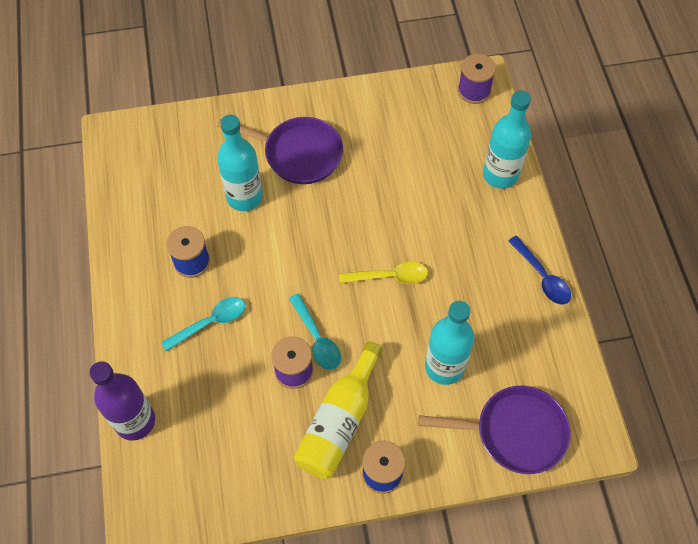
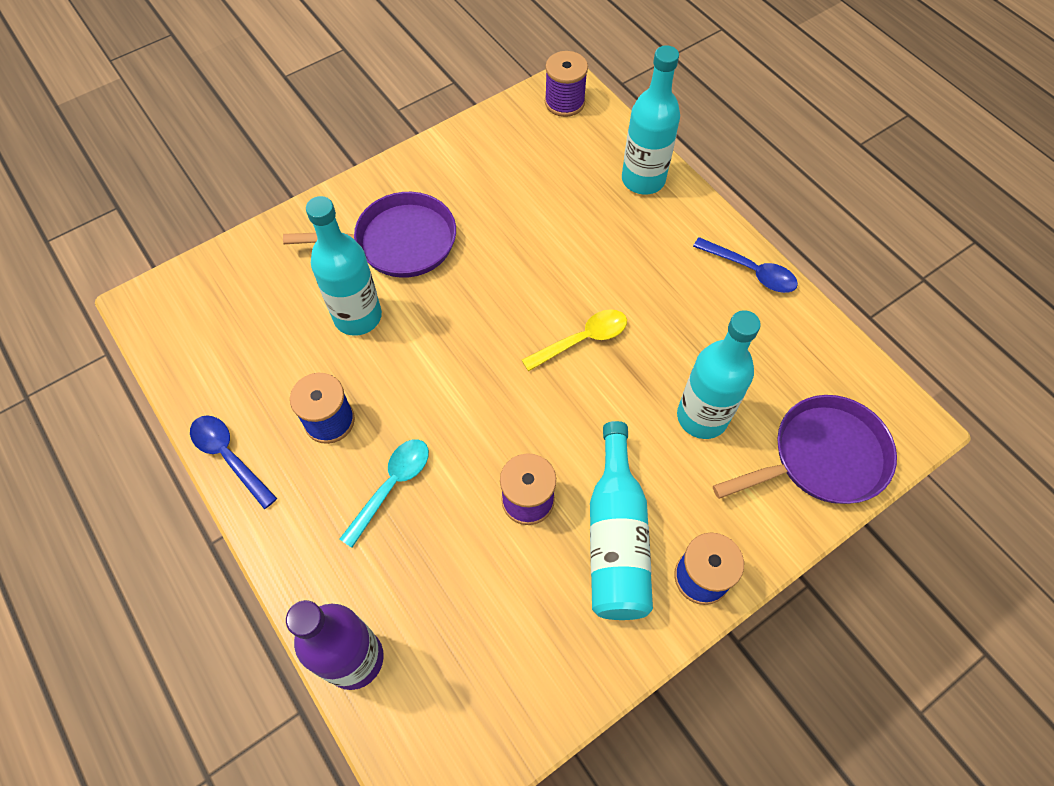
camera: 25 degrees left, 0 degrees up
turquoise spoon [289,294,341,370] -> none
yellow bottle [294,341,383,479] -> turquoise bottle [590,421,653,620]
none -> blue spoon [190,415,277,509]

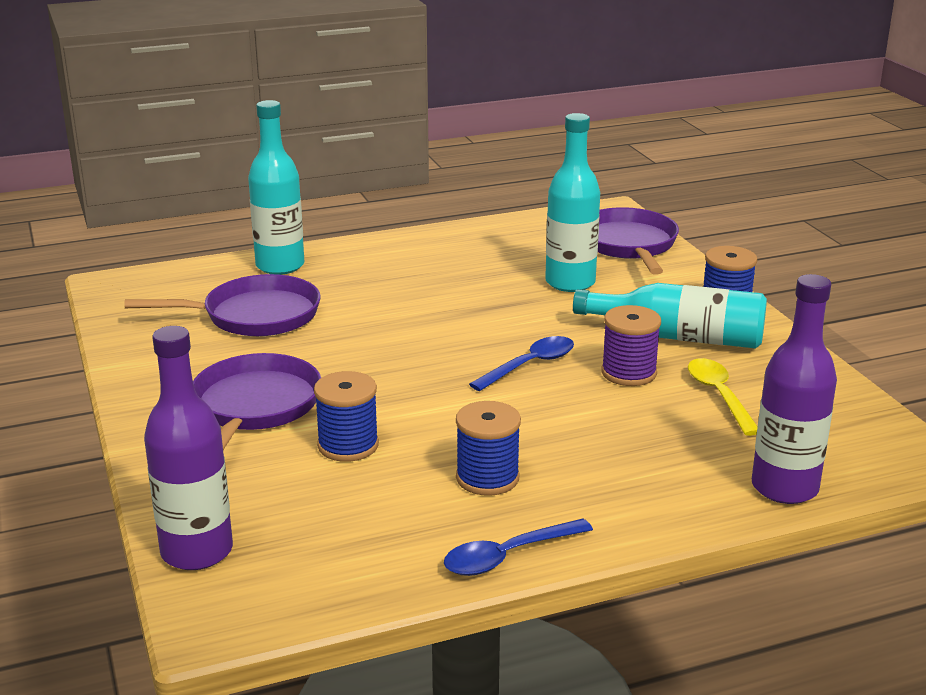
camera: 75 degrees left, 35 degrees down
turquoise bottle [306,196,382,336] -> blue spool [314,371,379,462]
turquoise spoon [340,439,429,548] -> none
yellow spoon [522,309,627,371] -> yellow spoon moved to [688,358,758,436]
purple spool [545,51,588,117] -> none
blue spoon [693,237,798,293] -> blue spoon moved to [469,336,574,391]
none -> purple pan [125,274,320,336]
none -> purple bottle [144,326,233,570]

